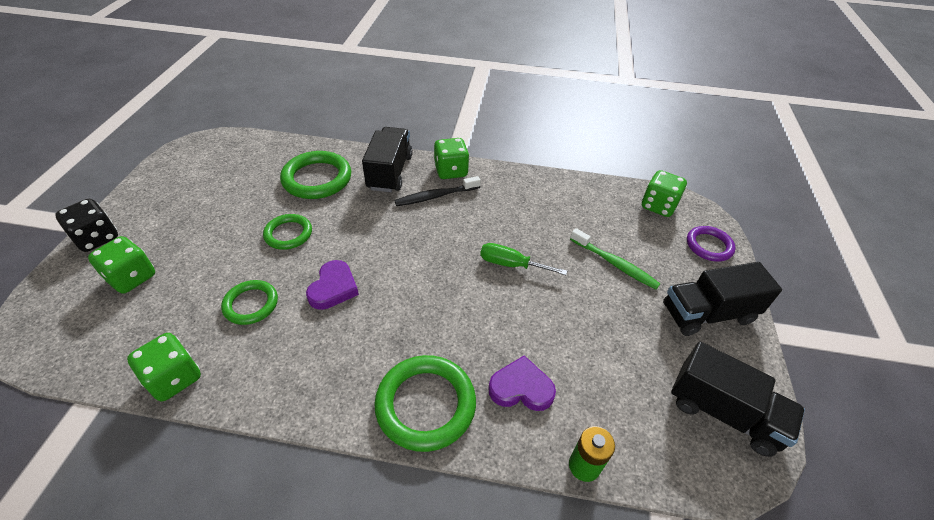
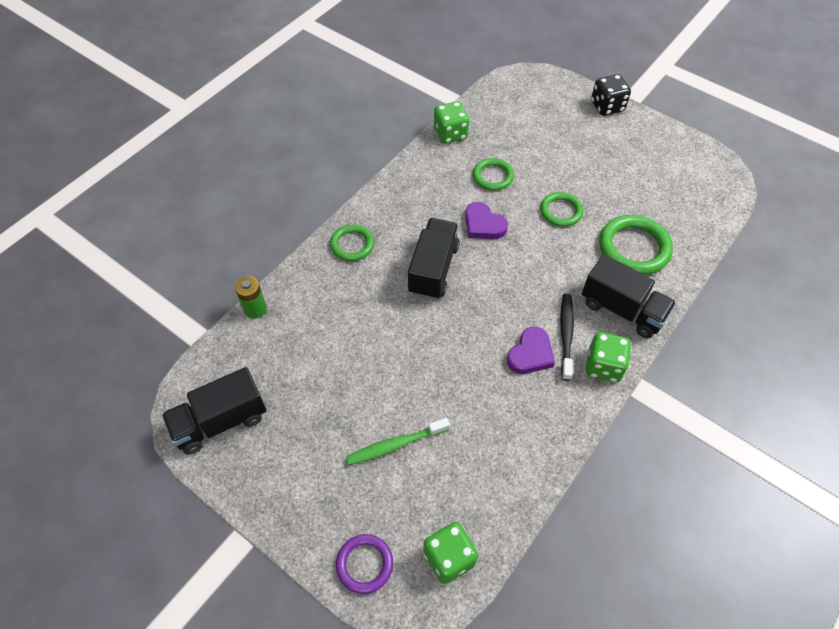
camera: 120 degrees right, 10 degrees up
green dice [88,236,155,294] -> none
green ring [374,355,476,452] -> green ring [330,224,374,261], size x0.61
green screwdriver [480,243,567,275] -> none
purple heart [488,355,556,411] -> purple heart moved to [507,327,555,374]
black truck [663,262,782,336] -> black truck moved to [408,218,460,300]

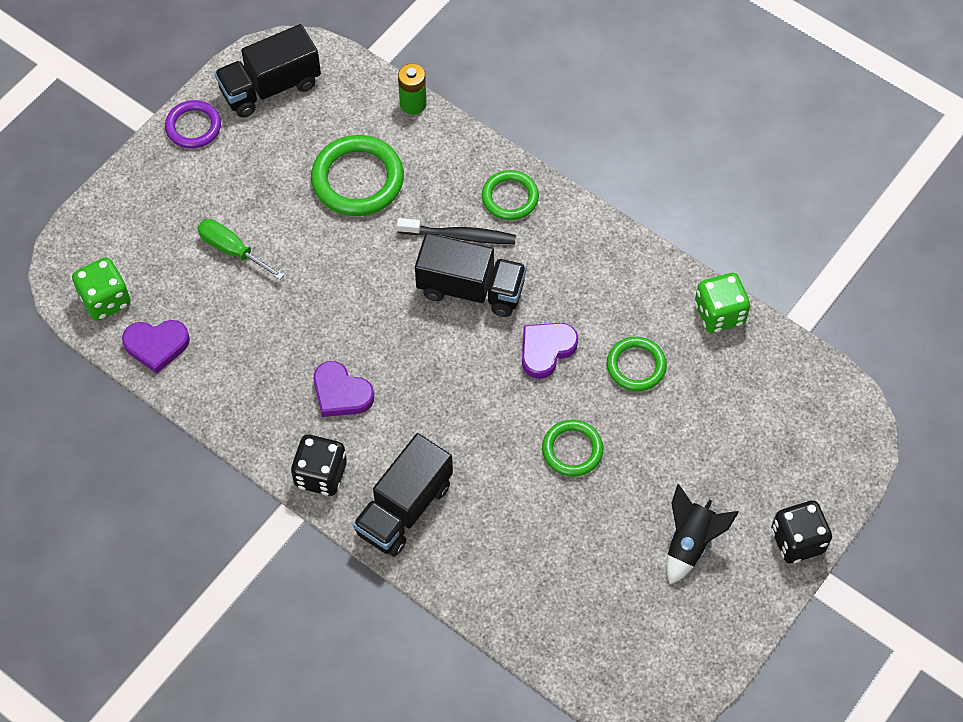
camera: 90 degrees right, 5 degrees up
black truck [162,367,267,455] -> black truck turned 90 degrees counterclockwise [214,24,321,118]
purple ring [336,534,393,594] -> purple ring moved to [165,100,221,149]
green toothbrush [346,418,450,465] -> green screwdriver [197,219,284,280]
black toothbrush [560,294,574,381] -> black toothbrush moved to [397,218,516,244]
green dice [586,332,632,382] -> black dice [291,435,347,496]
green ring [599,215,673,275] -> green ring moved to [311,135,404,216]
none -> purple heart [122,320,190,374]
none -> black rocket [667,484,739,584]

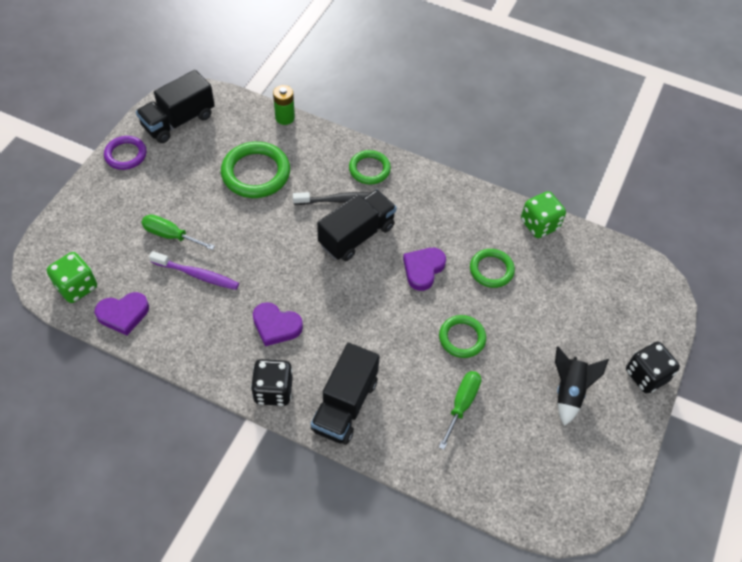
camera: 15 degrees left, 5 degrees down
black truck [415,233,527,317] -> black truck turned 45 degrees counterclockwise [317,189,397,261]
none -> purple toothbrush [149,251,239,290]
none -> green screwdriver [439,371,481,450]

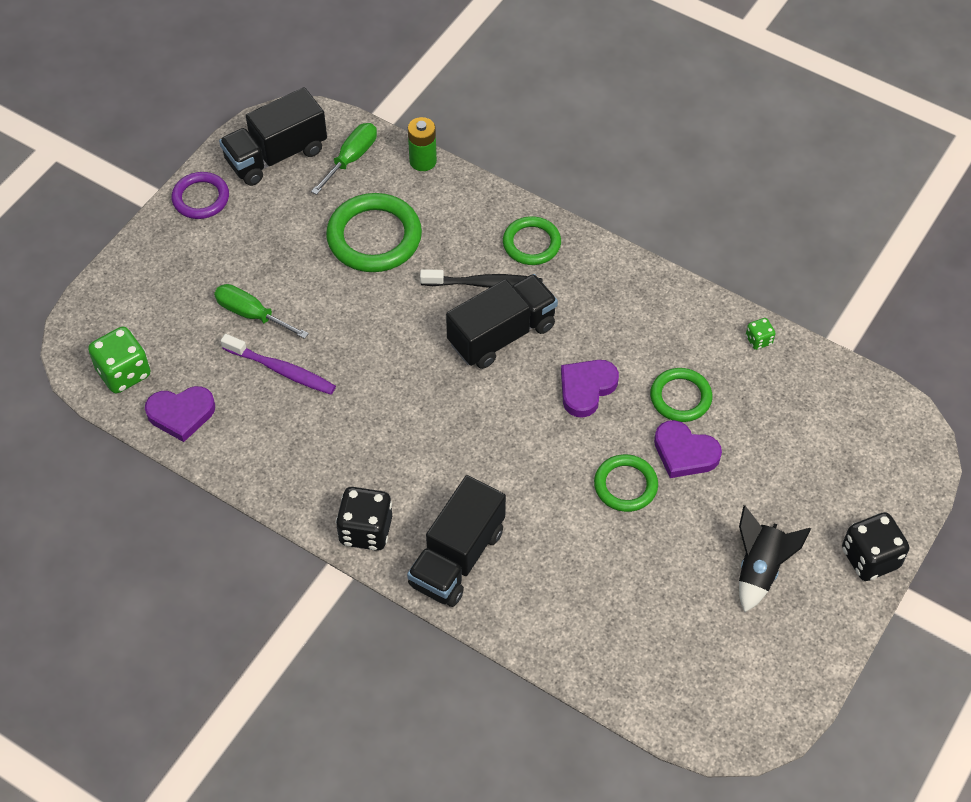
camera: 10 degrees right, 0 degrees up
purple heart [253,302,303,346] -> purple heart moved to [654,420,722,478]
green screwdriver [439,371,481,450] -> green screwdriver moved to [311,123,377,195]
green dice [521,191,566,238] -> green dice [746,318,776,350], size x0.50

